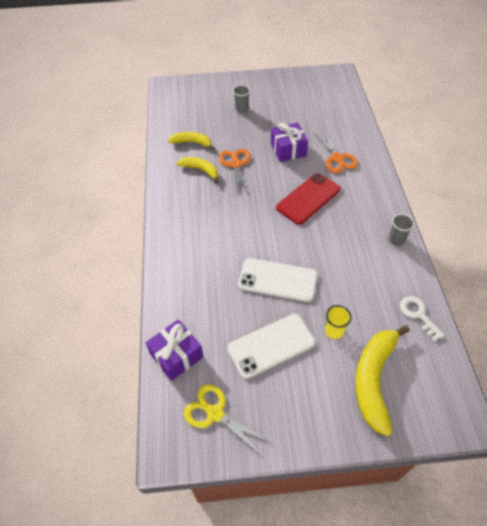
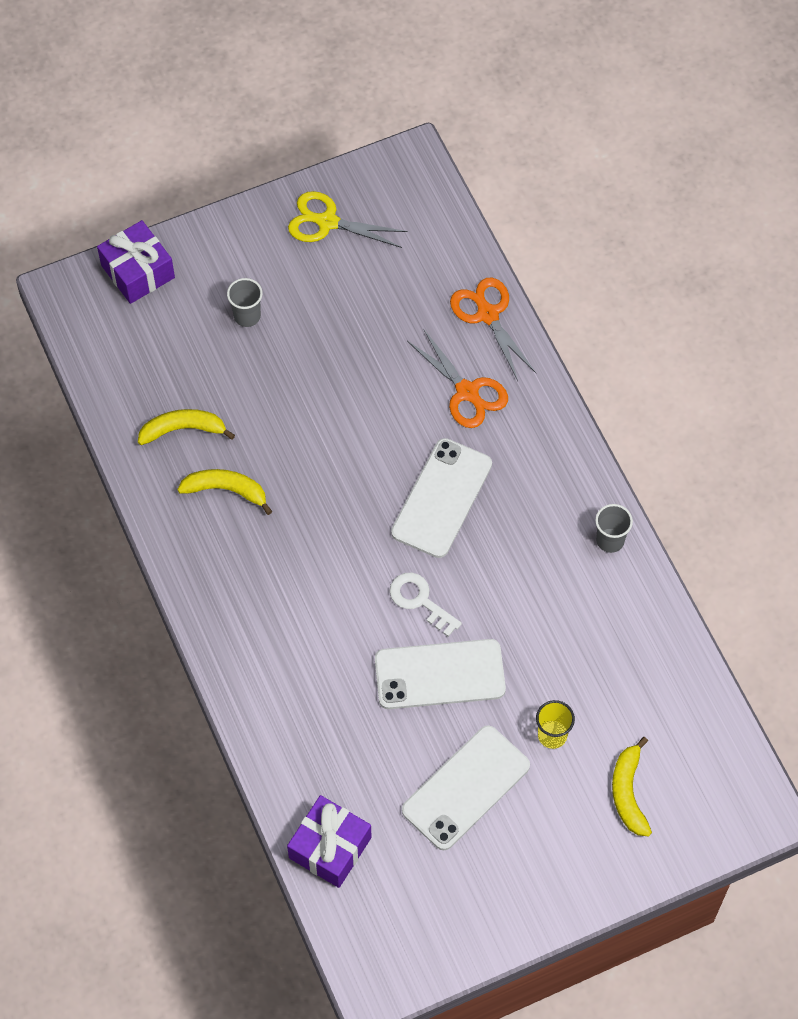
camera: 20 degrees left, 10 degrees up
yellow scissors [184,384,272,456] -> yellow scissors moved to [288,191,408,248]
orange scissors [219,149,251,194] -> orange scissors moved to [450,278,536,381]
purple gift [271,123,308,162] -> purple gift moved to [97,220,175,304]
red phone [276,173,341,225] -> white phone [391,438,492,558]
yellow banana [355,325,410,436] -> yellow banana [612,737,652,837], size x0.58
white key [400,296,445,341] -> white key moved to [389,573,462,637]

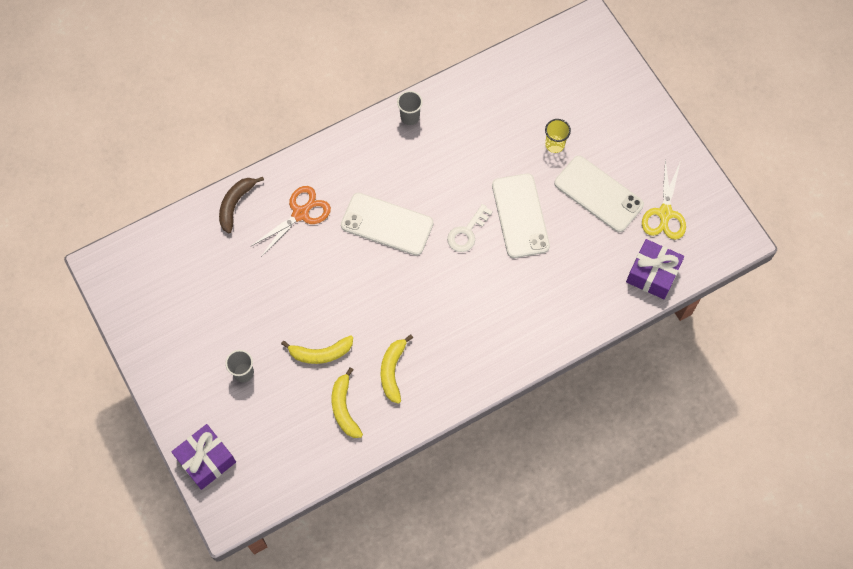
camera: 95 degrees left, 5 degrees up
yellow scissors [288,191,408,248] -> yellow scissors moved to [642,159,686,240]
orange scissors [450,278,536,381] -> brown banana [219,177,264,234]
yellow banana [612,737,652,837] -> yellow banana moved to [281,335,353,364]

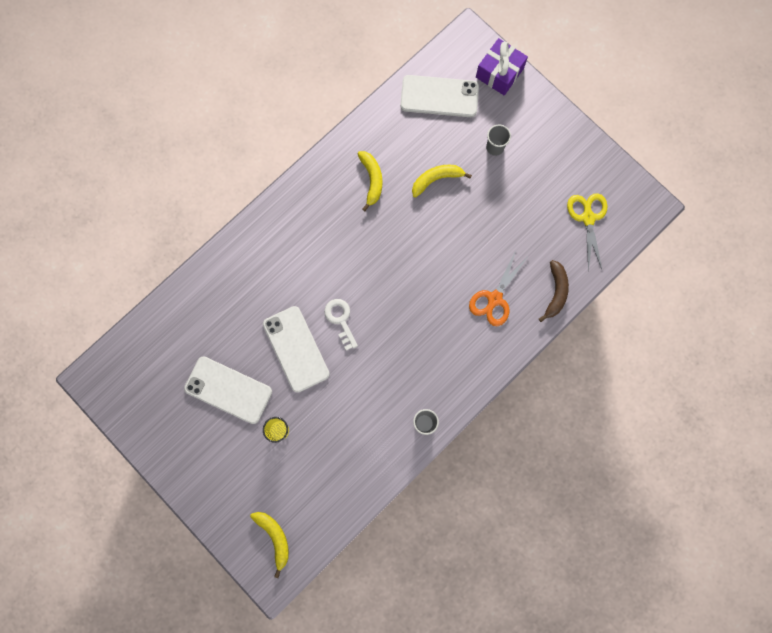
camera: 165 degrees right, 10 degrees up
yellow banana [332,367,363,438] -> yellow banana moved to [250,512,289,578]
white phone [341,193,434,256] -> white phone moved to [400,75,479,117]
white key [447,204,493,252] -> white key turned 45 degrees counterclockwise [324,299,358,350]
purple gift [626,239,684,299] -> none
yellow scissors [642,159,686,240] -> yellow scissors moved to [567,193,607,271]

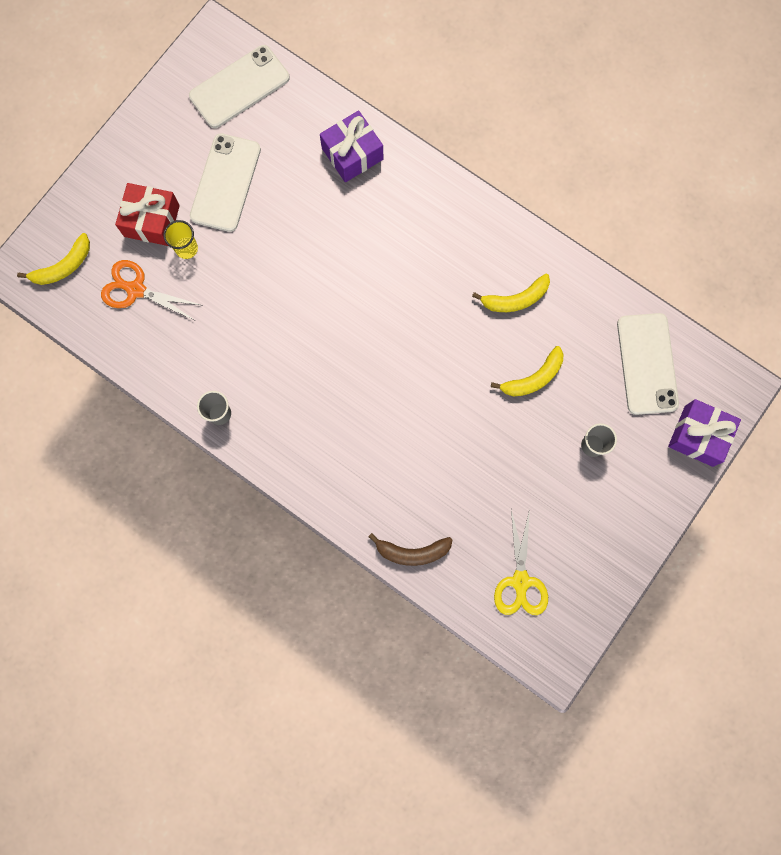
camera: 80 degrees right, 0 degrees up
white phone [263,306,330,393] -> white phone moved to [189,45,290,128]
white key [324,299,358,350] -> none
yellow banana [412,165,472,198] -> yellow banana turned 90 degrees clockwise [491,346,563,397]
orange scissors [469,250,527,326] -> orange scissors moved to [101,260,201,320]
yellow scissors [567,193,607,271] -> yellow scissors turned 105 degrees clockwise [494,509,548,615]
none -> red gift [115,183,180,246]
none -> purple gift [320,111,383,182]

